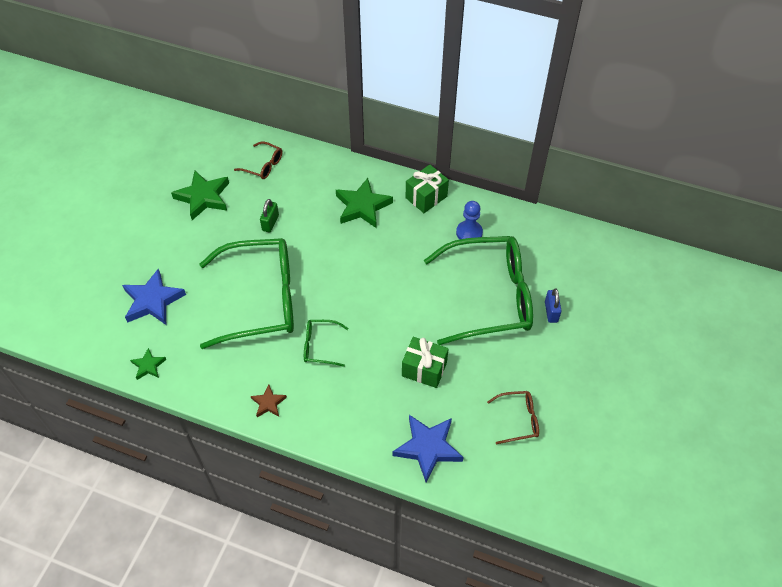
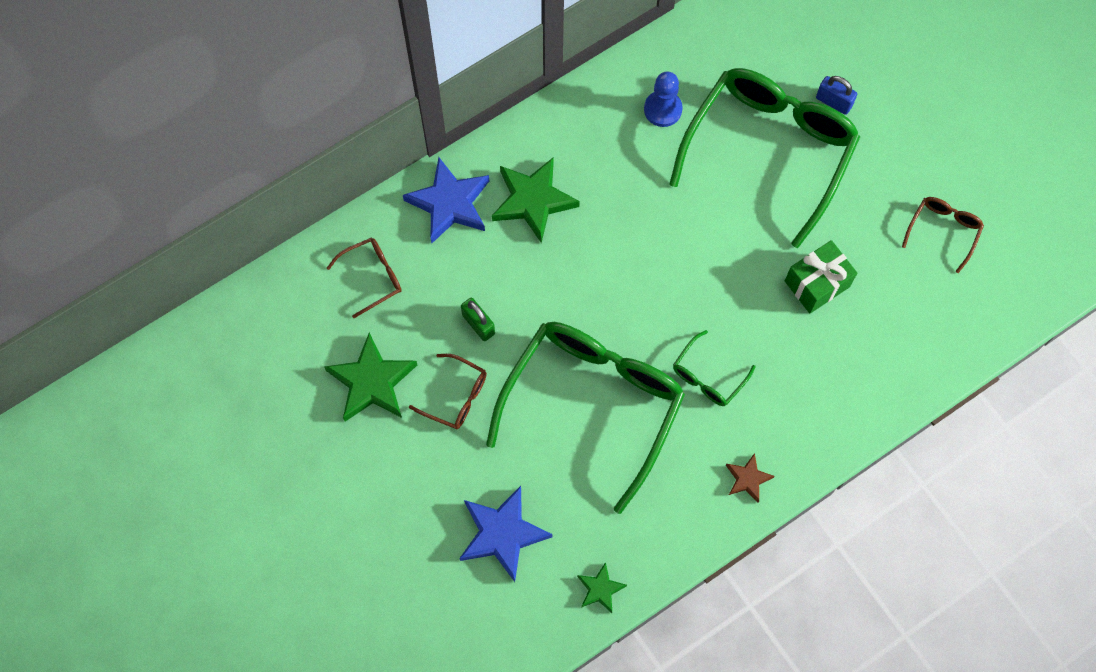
camera: 55 degrees left, 15 degrees up
blue star [393,415,464,482] -> blue star moved to [403,157,489,243]
green gift [406,165,449,213] -> none
none -> brown glasses [409,354,487,429]

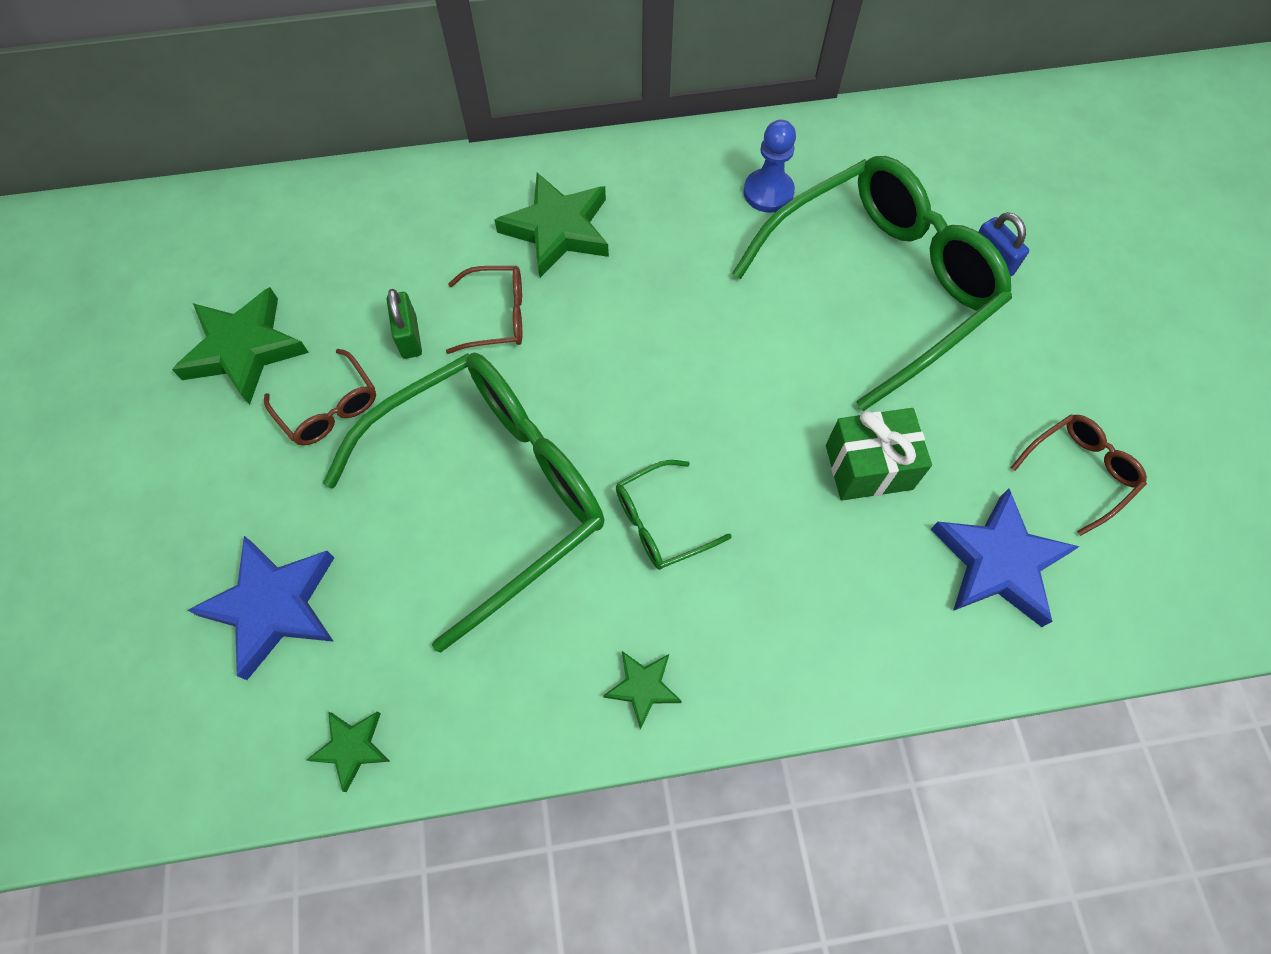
camera: 25 degrees right, 5 degrees down
brown glasses [327,237,402,318] -> brown glasses moved to [446,266,522,354]
blue star [403,157,489,243] -> blue star moved to [930,489,1080,627]
brown star [726,453,775,503] -> green star [603,651,682,729]

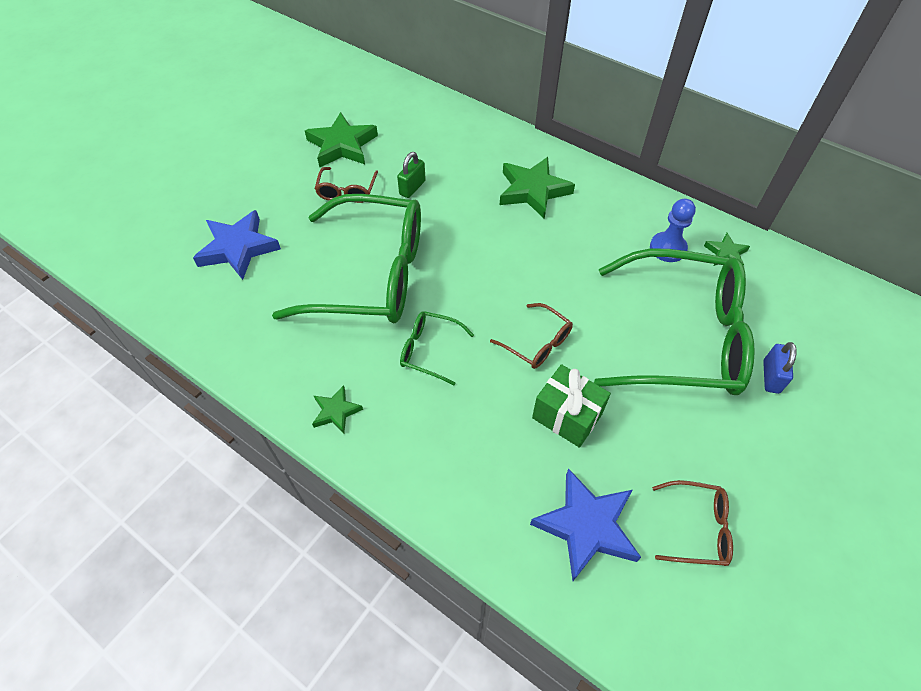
camera: 45 degrees right, 10 degrees down
green star [307,711,390,792] -> green star moved to [704,233,750,266]
brown glasses [446,266,522,354] -> brown glasses moved to [490,303,573,369]

